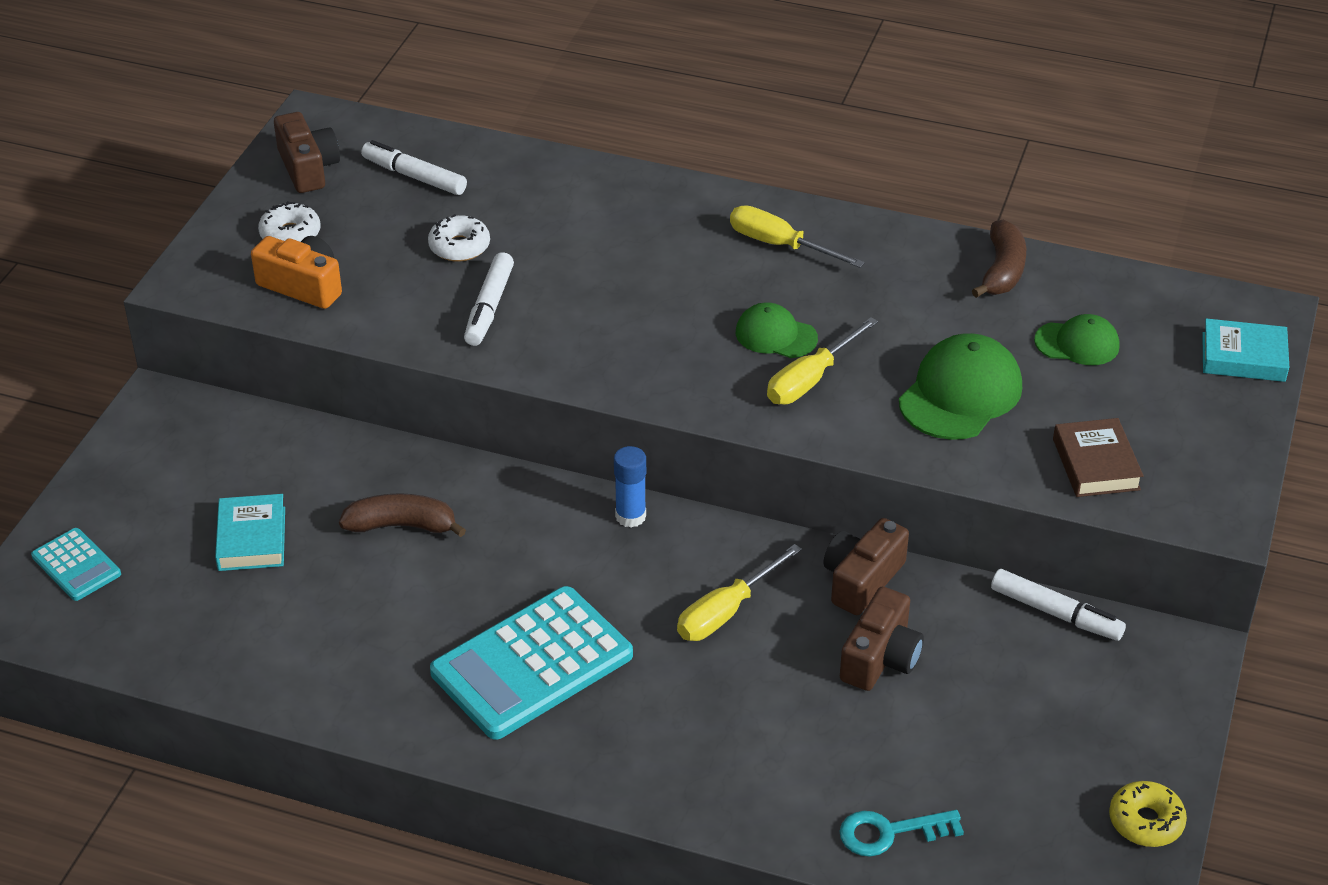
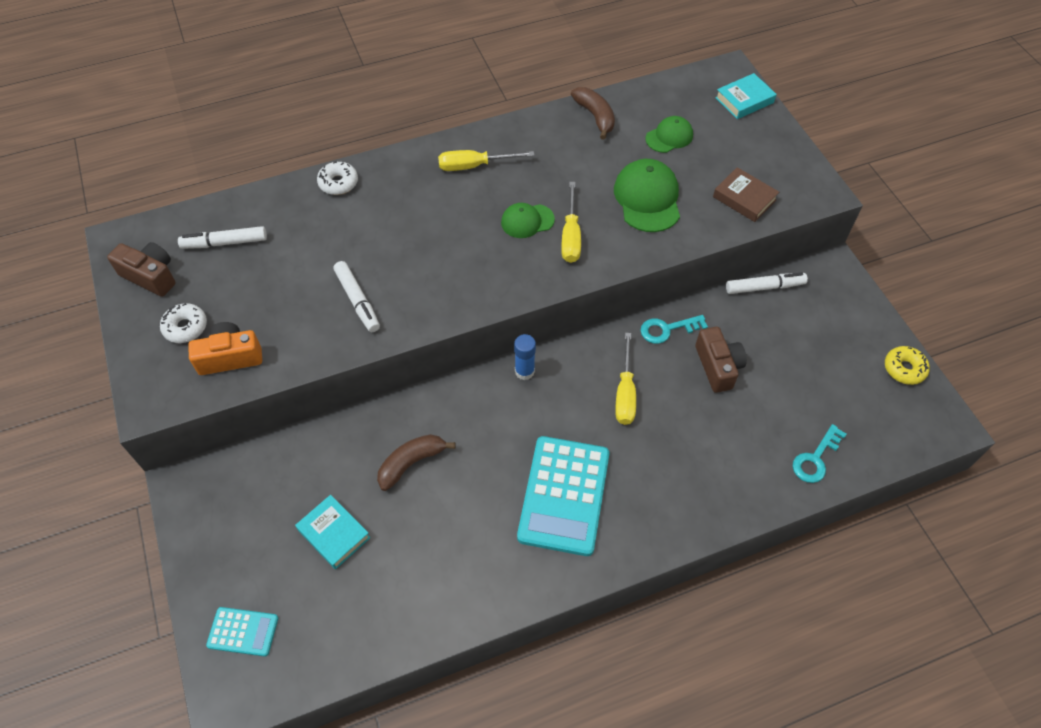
camera: 40 degrees left, 15 degrees up
white donut [428,214,490,262] -> white donut moved to [317,161,358,195]
brown camera [823,518,909,615] -> turquoise key [640,315,708,344]

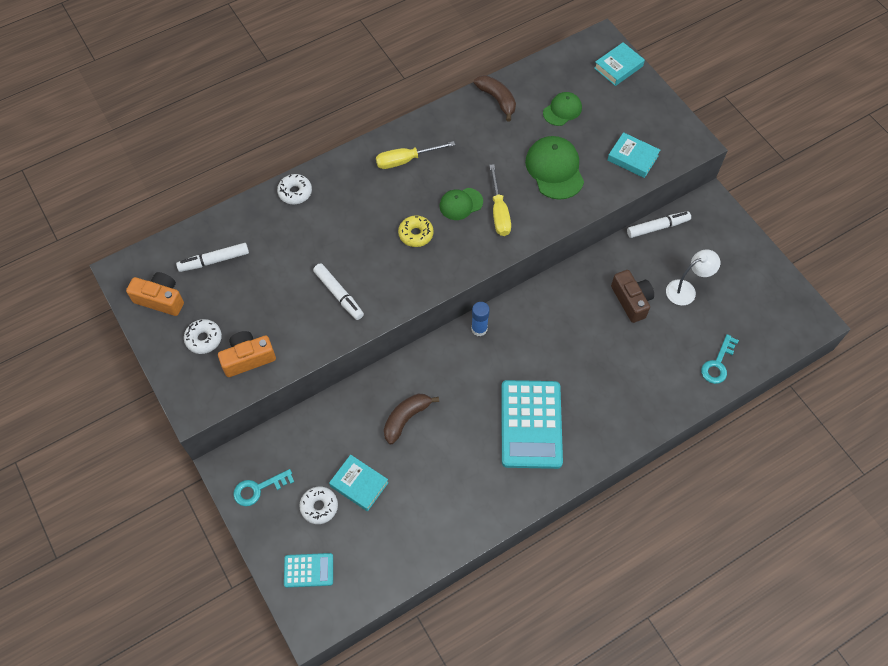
camera: 10 degrees left, 5 degrees up
brown camera [107,242,176,297] -> orange camera [126,272,184,316]
yellow screwdriver [615,333,636,425] -> none
turquoise key [640,315,708,344] -> turquoise key moved to [233,469,294,506]
brown book [713,167,779,222] -> turquoise book [607,132,660,178]
yellow donut [885,346,930,385] -> yellow donut moved to [398,215,434,247]
none -> white donut [299,486,338,524]
none -> white lamp [666,250,720,306]

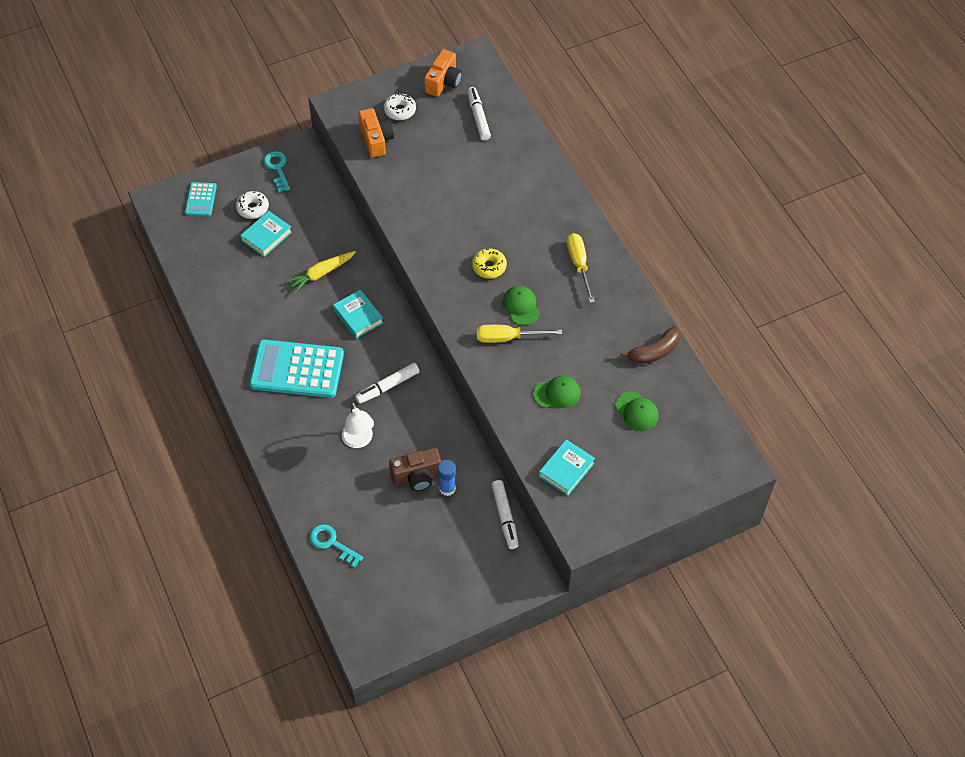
camera: 95 degrees right, 5 degrees down
white donut [277,174,312,204] -> none
white marker [313,263,364,320] -> white marker moved to [355,363,420,404]
brown banana [384,394,439,444] -> yellow carrot [286,251,356,293]
blue glue stick [471,302,490,336] -> blue glue stick moved to [438,460,456,496]
green cap [525,136,584,200] -> green cap [533,376,581,408], size x0.61
turquoise book [594,42,645,86] -> turquoise book moved to [333,290,383,339]
white lamp [666,250,720,306] -> white lamp moved to [342,402,374,448]

